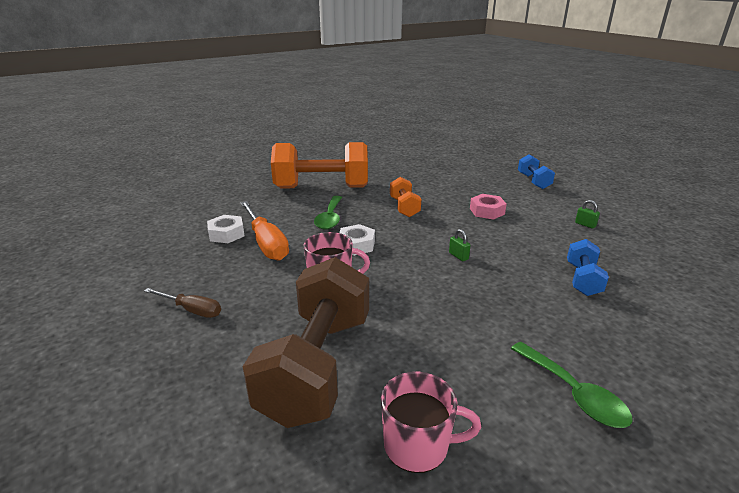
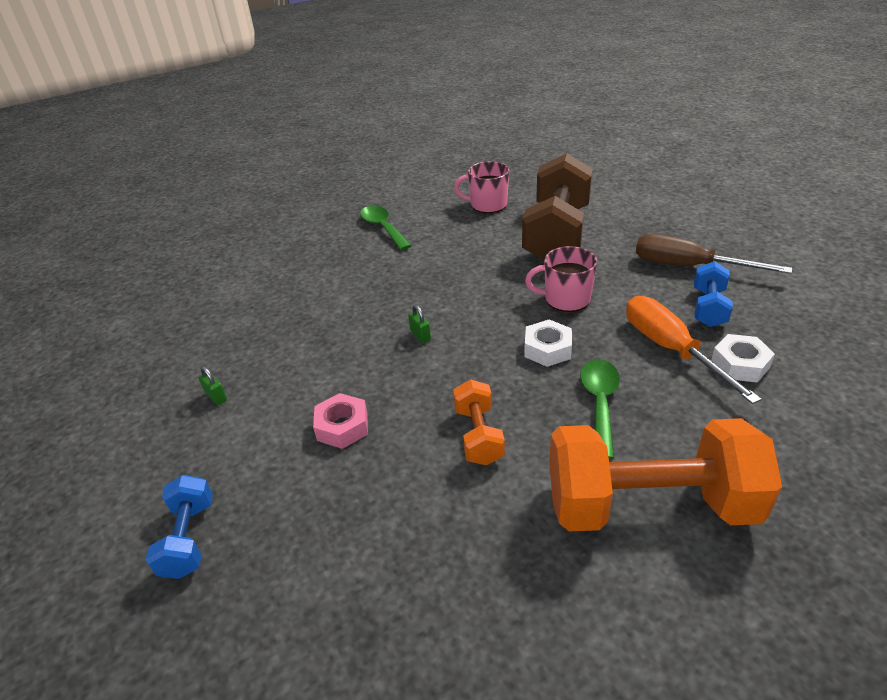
camera: 175 degrees left, 10 degrees up
brown screwdriver [144,288,221,318] -> brown screwdriver [636,234,792,274], size x1.69
blue dumbbell [567,239,609,296] -> blue dumbbell moved to [694,261,733,327]

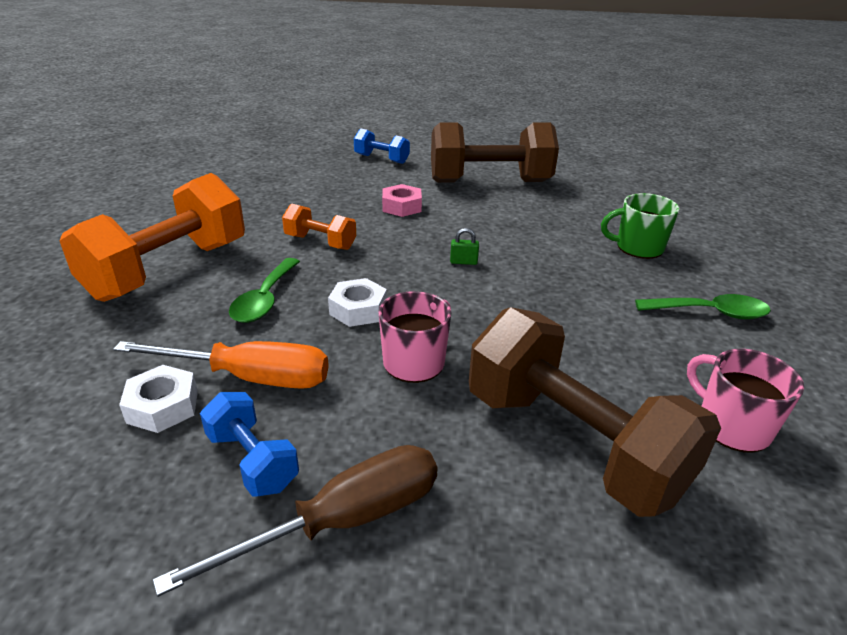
camera: 120 degrees right, 5 degrees down
green padlock [198,366,227,405] -> brown dumbbell [431,122,559,183]
pink mug [454,161,509,213] -> pink mug turned 75 degrees counterclockwise [687,349,804,453]
green spoon [580,359,620,459] -> green spoon turned 60 degrees clockwise [229,258,300,323]
none -> green mug [601,193,680,259]

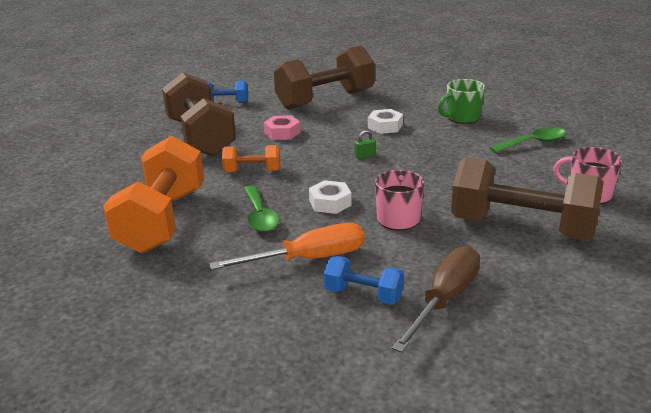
camera: 25 degrees left, 5 degrees down
white nut [119,365,198,433] -> white nut moved to [368,109,403,134]
none -> brown dumbbell [162,72,236,156]

